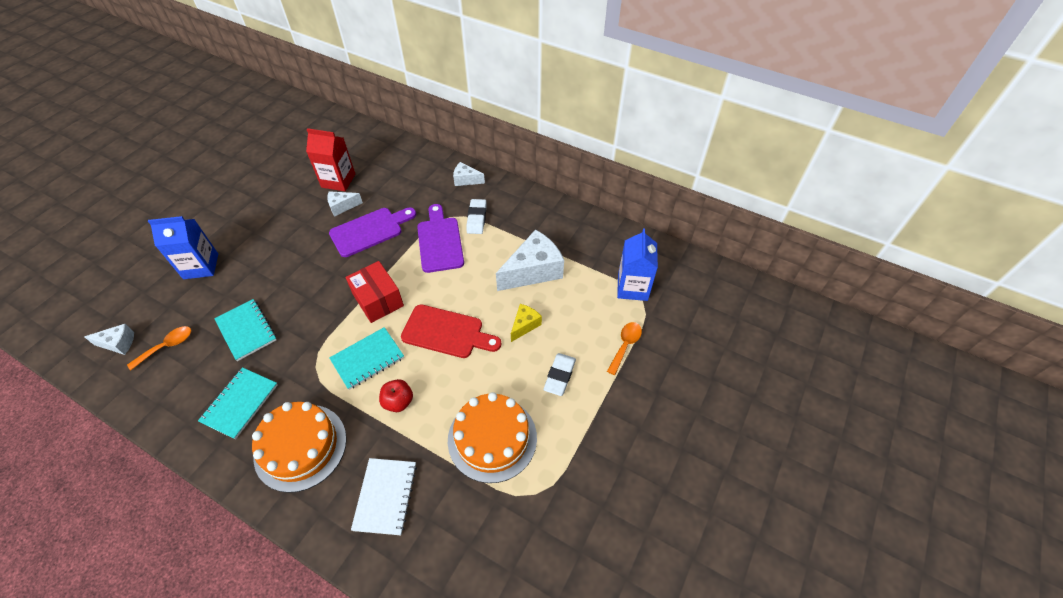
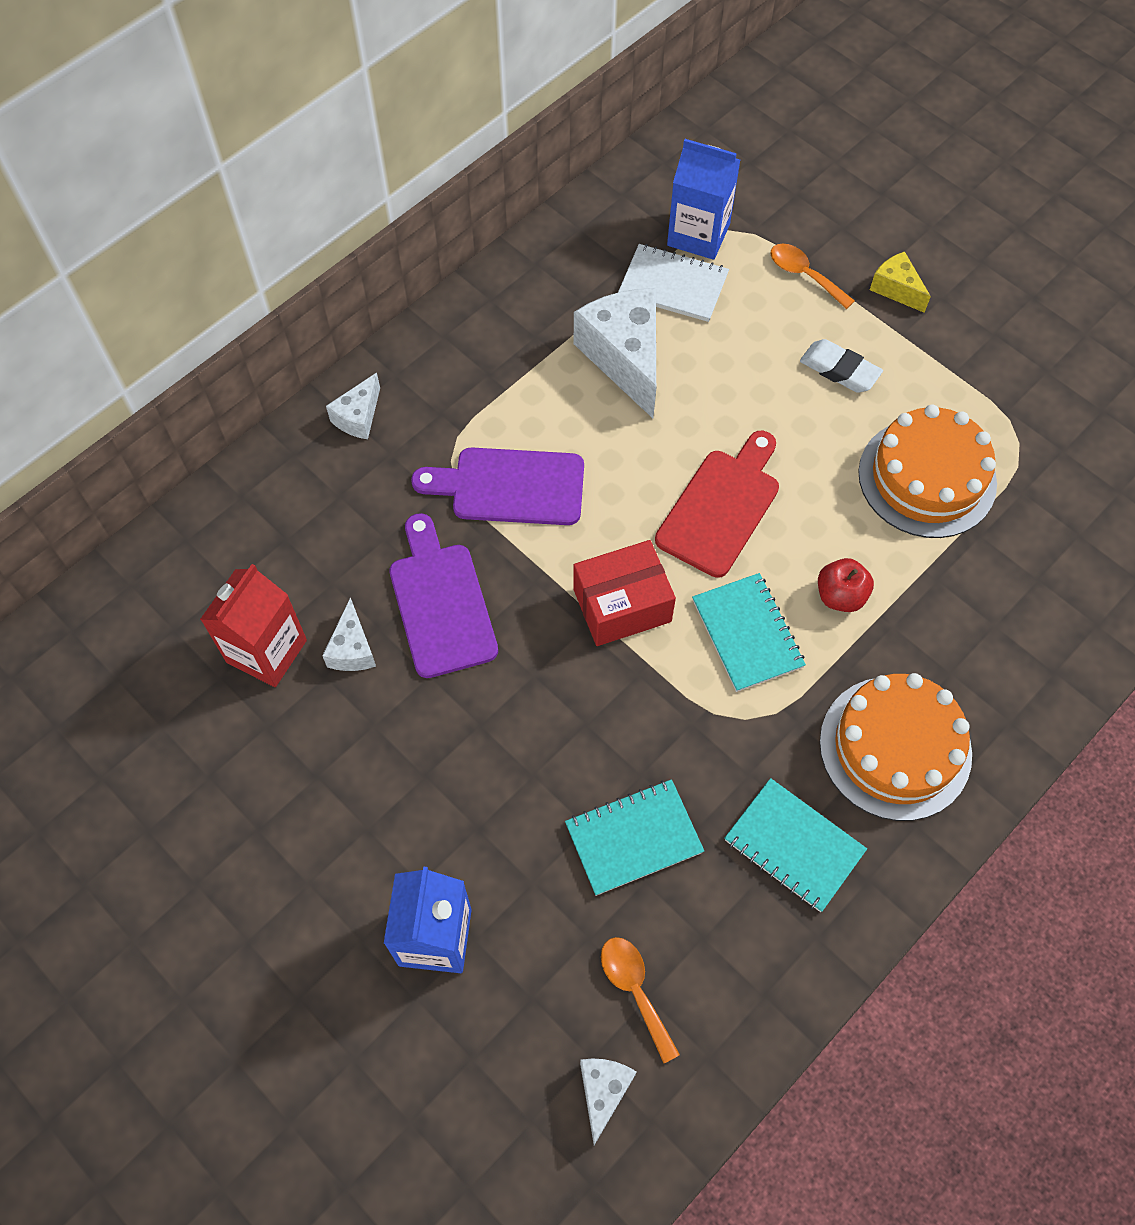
camera: 75 degrees left, 10 degrees up
white notebook [351,458,417,535] -> white notebook moved to [618,244,729,322]
white eraser [467,199,486,234] -> none
yellow cheese [511,304,542,342] -> yellow cheese moved to [870,252,931,313]

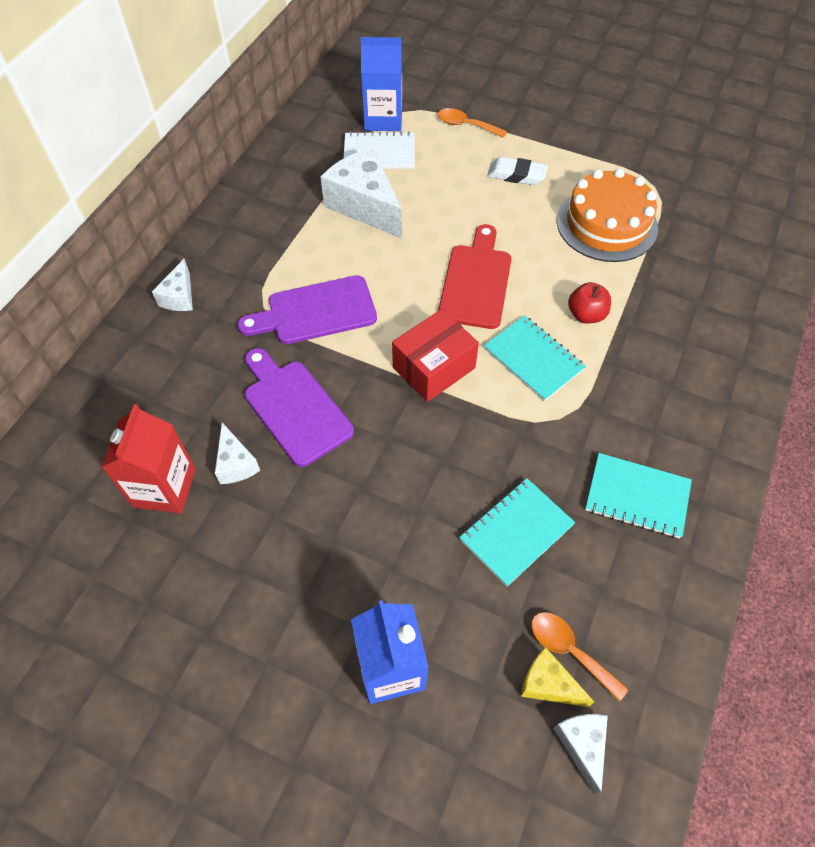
camera: 20 degrees left, 5 degrees down
orange cake [820,673,972,821] -> none
yellow cheese [870,252,931,313] -> yellow cheese moved to [521,647,594,707]

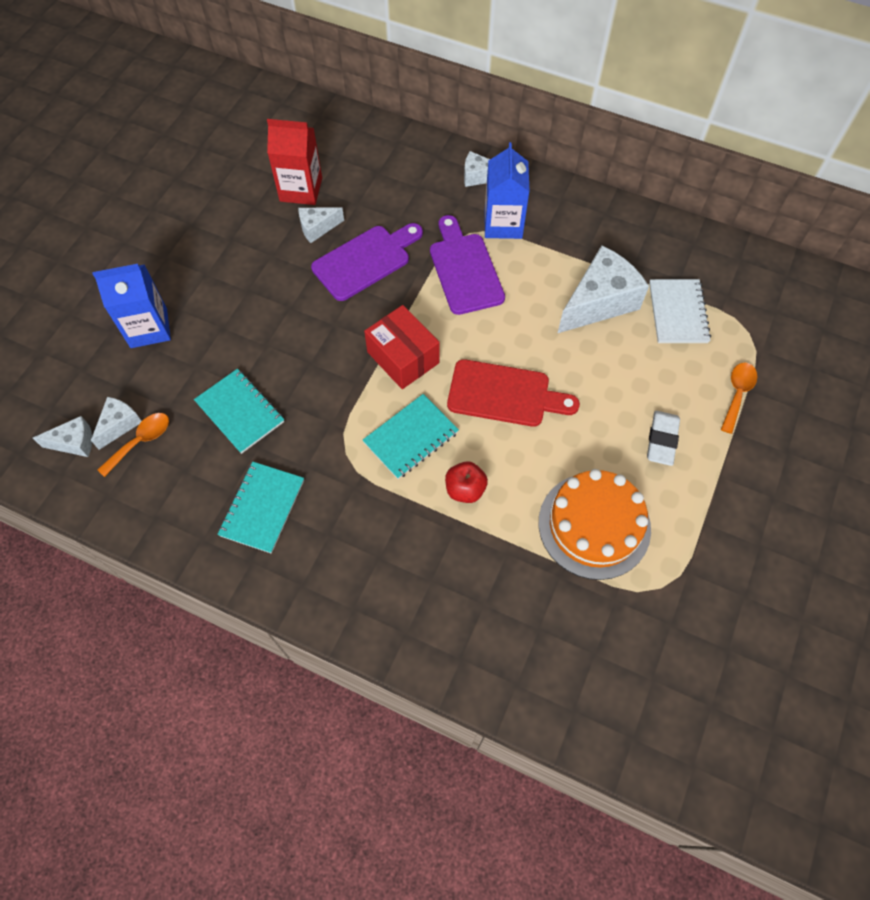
camera: 90 degrees right, 5 degrees up
blue carton [361,37,402,131] -> blue carton moved to [485,142,530,239]
yellow cheese [521,647,594,707] -> white cheese [91,397,142,450]

